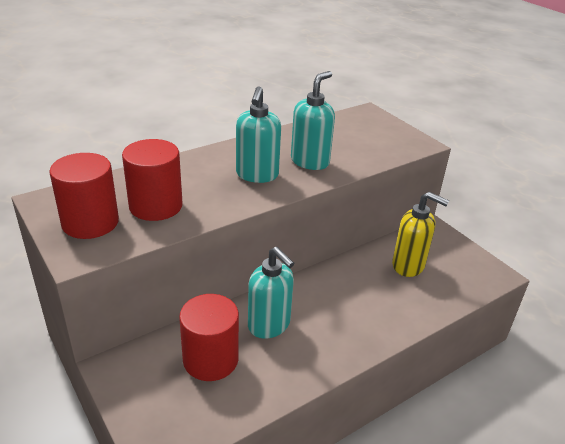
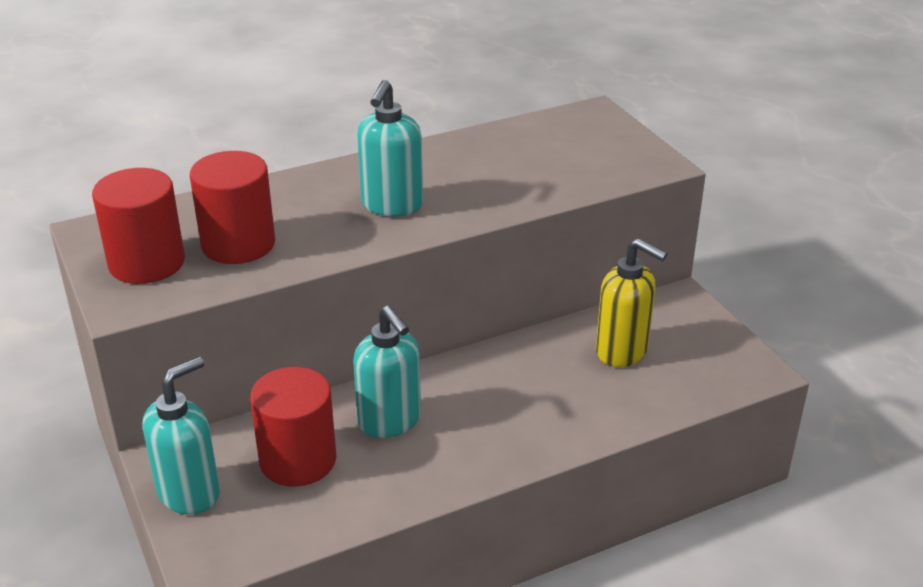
camera: 10 degrees right, 0 degrees up
turquoise soap dispenser [291,71,335,170] -> turquoise soap dispenser moved to [143,357,220,515]

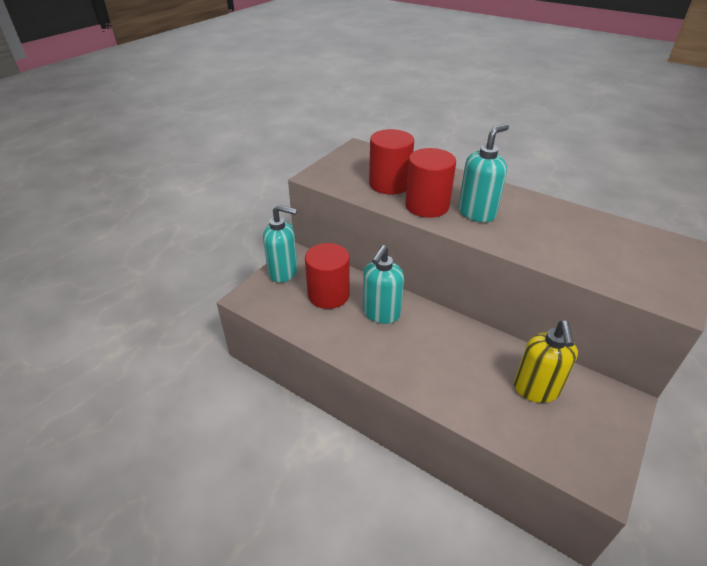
camera: 60 degrees right, 5 degrees up
red cylinder [92,168,185,284] -> red cylinder moved to [405,148,456,218]
turquoise soap dispenser [357,80,423,217] -> turquoise soap dispenser turned 150 degrees clockwise [458,124,509,222]

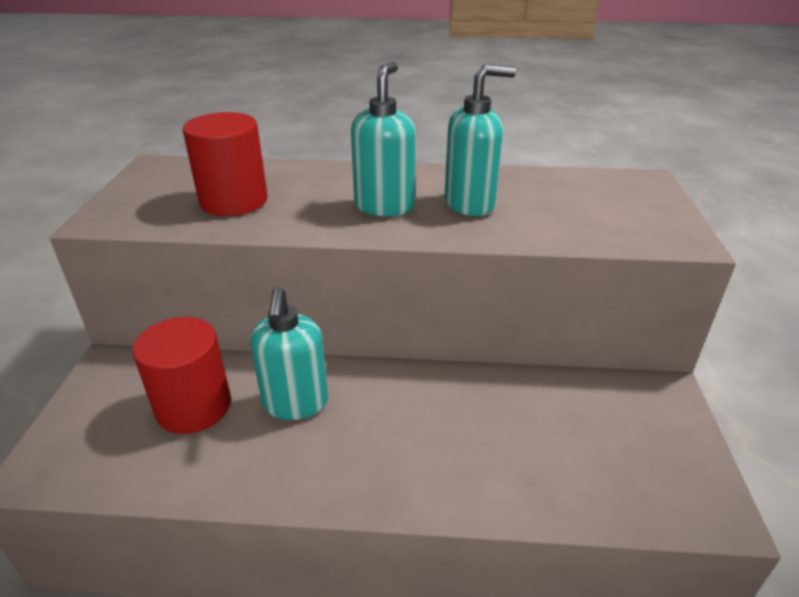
camera: 30 degrees left, 5 degrees down
turquoise soap dispenser [263,205,298,283] -> turquoise soap dispenser moved to [445,64,516,216]
red cylinder [405,148,456,218] -> none
yellow soap dispenser [514,321,578,403] -> none

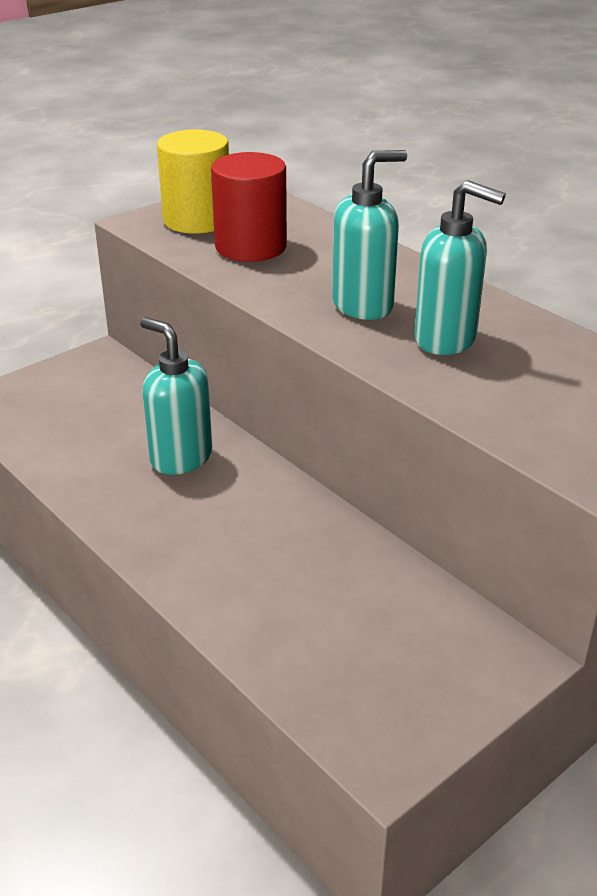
camera: 45 degrees right, 0 degrees up
red cylinder [132,317,231,434] -> none
turquoise soap dispenser [250,287,328,420] -> turquoise soap dispenser turned 90 degrees clockwise [140,317,212,475]
none -> yellow cylinder [157,129,229,234]

